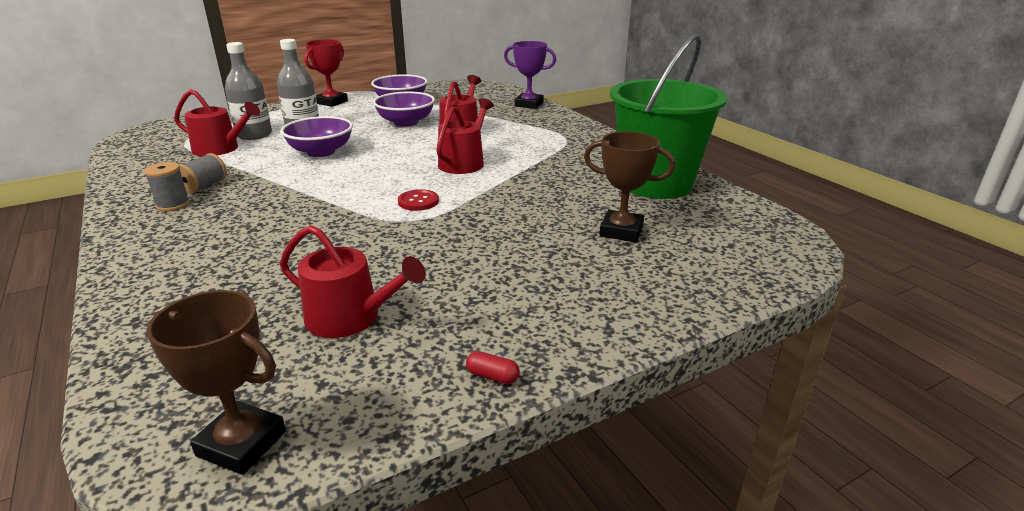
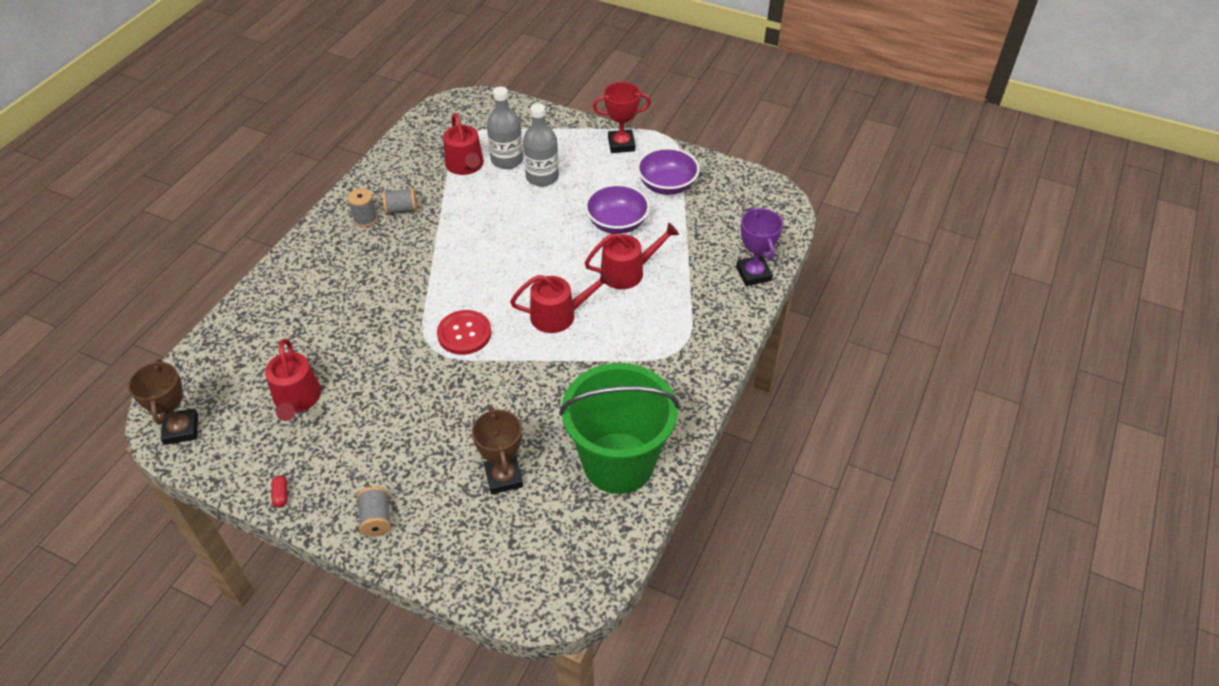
camera: 55 degrees right, 20 degrees up
purple bowl [281,116,353,157] -> none
red button [398,189,439,211] -> red button [437,310,492,355], size x1.54
none -> grey spool [357,486,391,537]

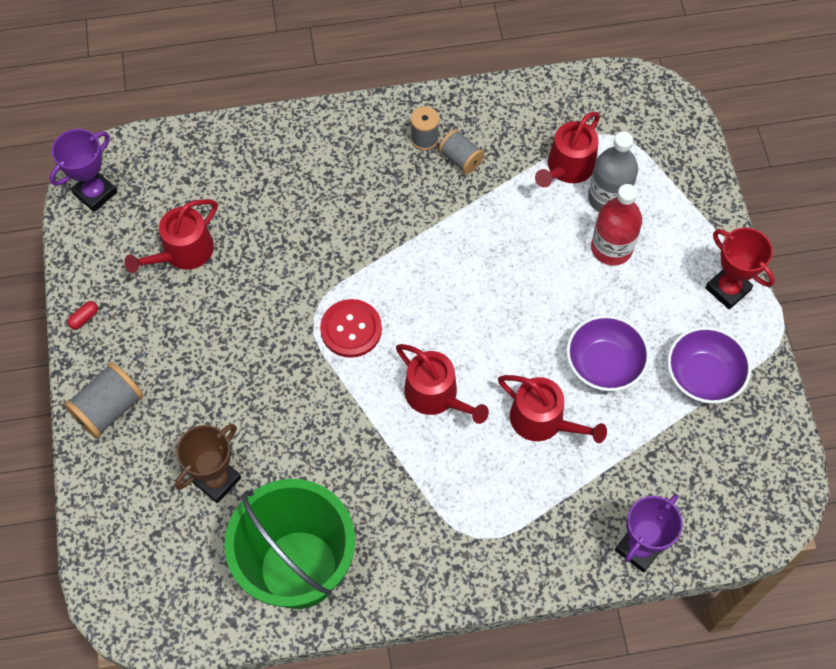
camera: 55 degrees right, 15 degrees up
brown trophy [128,359,198,445] -> purple trophy [49,129,117,212]
grey spool [357,486,391,537] -> grey spool [64,362,143,438], size x1.52
grey bottle [523,103,559,187] -> red bottle [591,184,642,266]

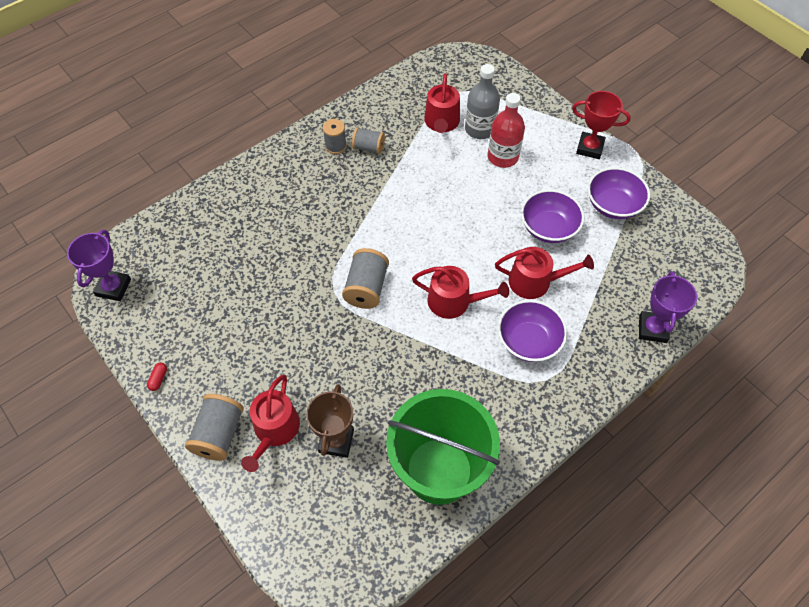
camera: 30 degrees left, 5 degrees down
red watering can [124,199,218,273] -> red watering can moved to [241,375,300,472]
red button [320,299,382,358] -> grey spool [342,248,389,309]
none -> purple bowl [498,300,567,362]

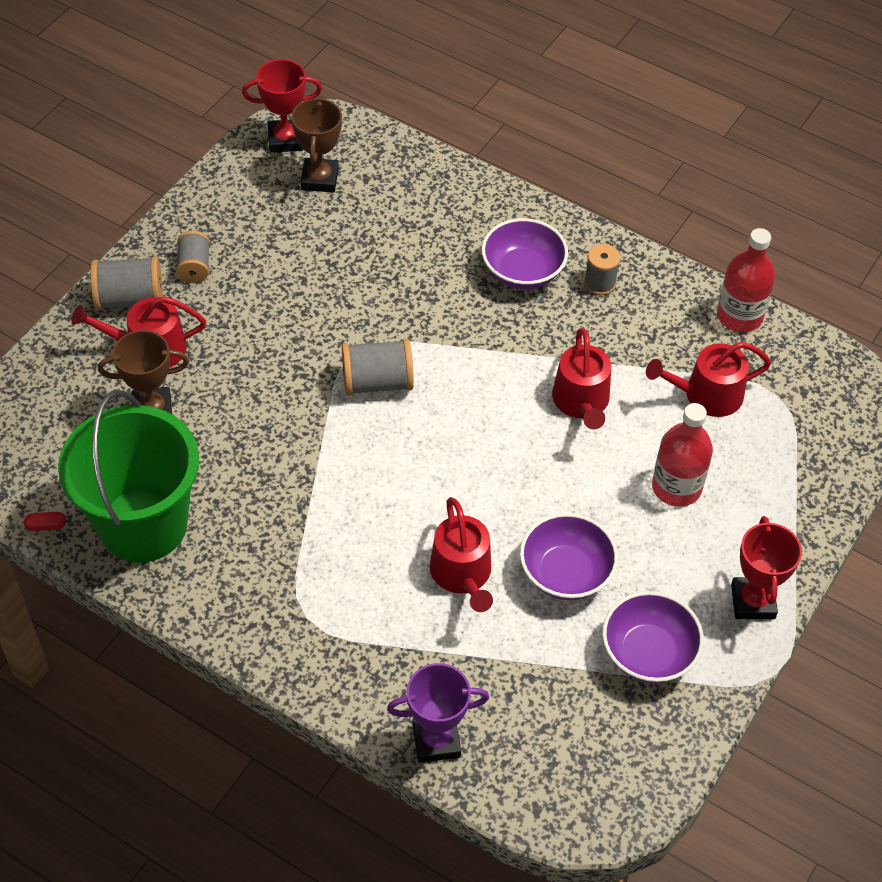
camera: 70 degrees right, 5 degrees down
purple trophy [67,230,131,301] -> red trophy [242,59,322,153]
red capsule [147,363,167,391] -> red capsule moved to [24,512,66,531]
grey spool [352,127,385,154] -> grey spool moved to [176,231,210,283]
red watering can [412,266,509,319] -> red watering can moved to [552,328,611,429]
grey bottle [465,64,500,139] -> none
purple bowl [498,300,567,362] -> purple bowl moved to [482,218,568,289]
none -> brown trophy [291,96,342,193]
none -> red bottle [717,228,775,332]

